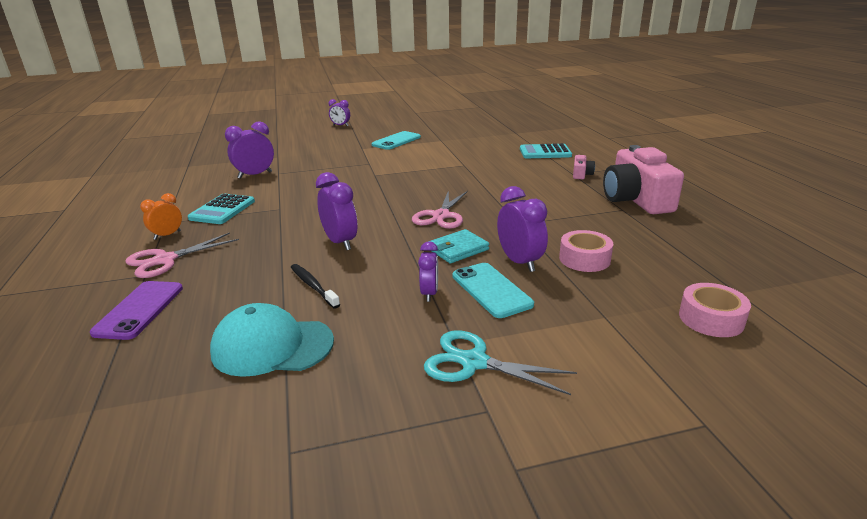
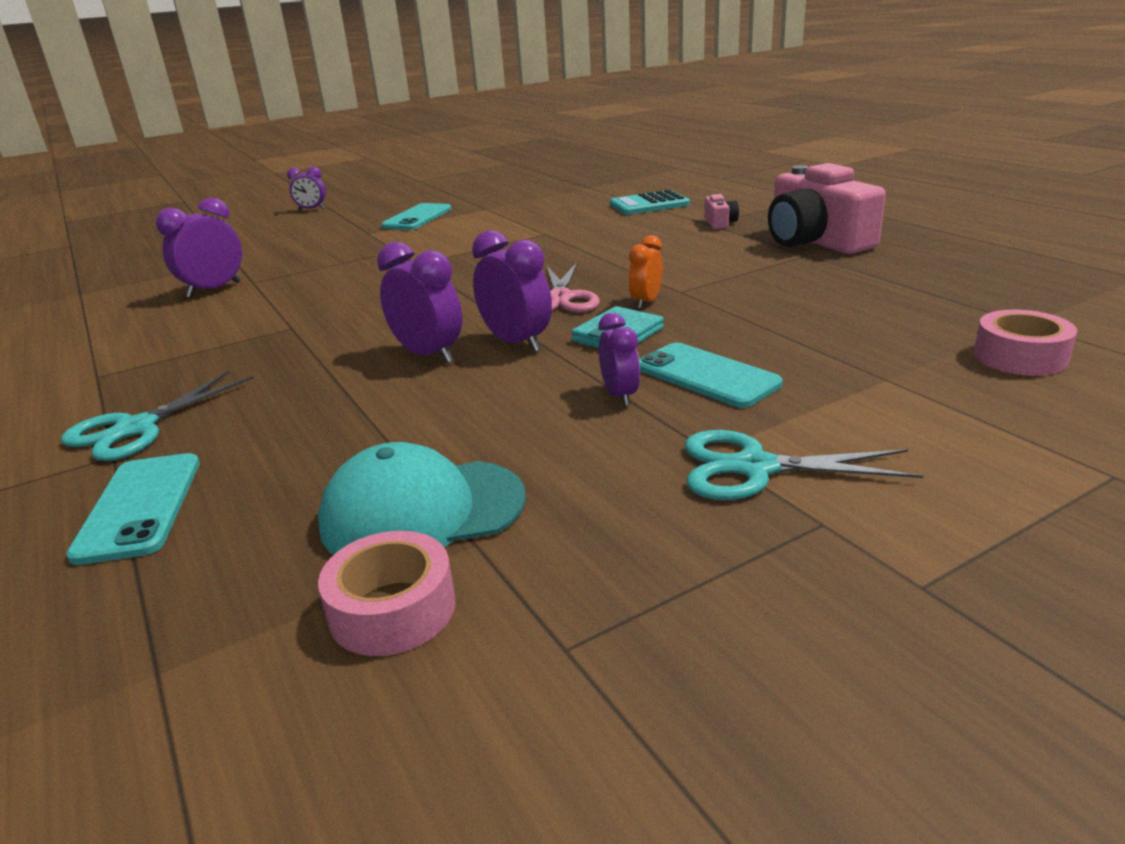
camera: 15 degrees left, 0 degrees up
purple phone [90,281,183,340] -> turquoise phone [66,453,200,565]
pink scissors [125,232,239,278] -> turquoise scissors [61,371,254,461]
orange clock [140,193,182,240] -> orange clock moved to [628,235,663,309]
turquoise calculator [188,194,255,224] -> none
black toothbrush [291,264,340,309] -> none
purple clock [497,186,548,272] -> purple clock moved to [472,230,552,352]
pink tape [559,230,613,272] -> pink tape moved to [318,531,455,656]

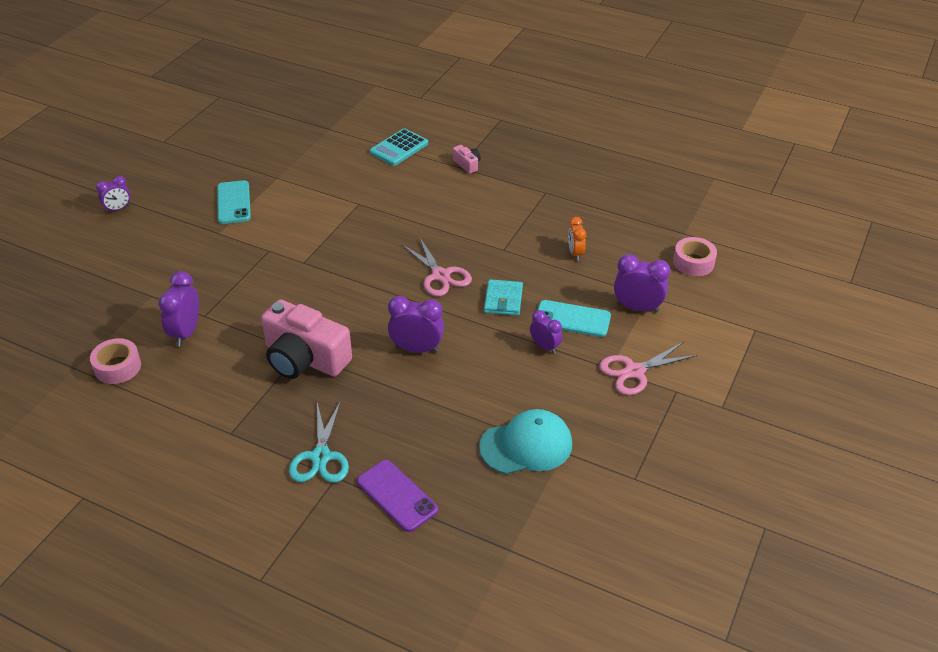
camera: 35 degrees left, 15 degrees up
turquoise phone [66,453,200,565] -> purple phone [357,460,438,532]
turquoise cap [318,442,526,555] -> turquoise cap turned 150 degrees counterclockwise [479,409,572,474]
pink tape [318,531,455,656] -> pink tape moved to [90,338,141,384]
purple clock [472,230,552,352] -> purple clock moved to [614,254,670,312]
orange clock [628,235,663,309] -> orange clock moved to [568,217,586,261]
turquoise scissors [685,430,923,500] -> pink scissors [599,342,698,395]
pink camera [768,163,886,254] -> pink camera moved to [261,300,352,379]

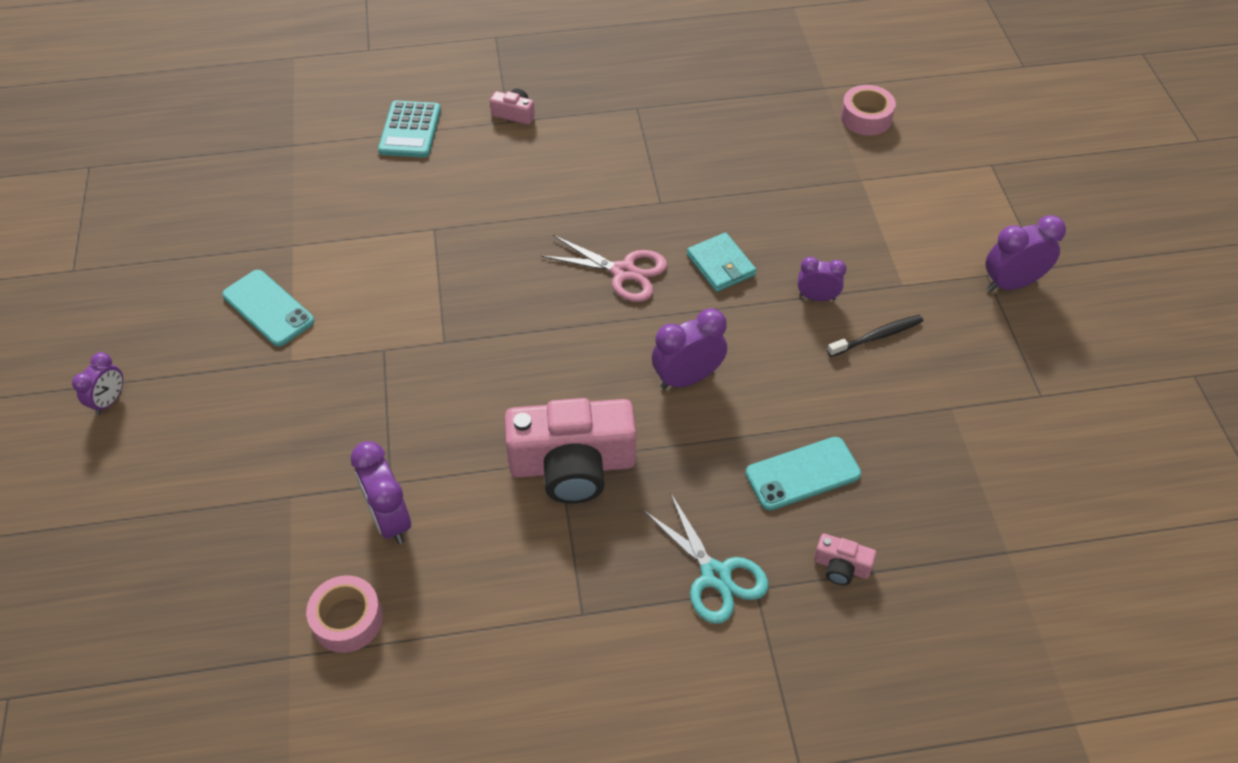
camera: 35 degrees left, 10 degrees up
purple phone [357,460,438,532] -> pink camera [814,534,876,585]
turquoise cap [479,409,572,474] -> none
turquoise phone [538,300,611,337] -> turquoise phone moved to [745,437,861,510]
orange clock [568,217,586,261] -> none
pink scissors [599,342,698,395] -> none
purple clock [614,254,670,312] -> purple clock moved to [985,215,1066,292]
none -> black toothbrush [827,315,923,357]

